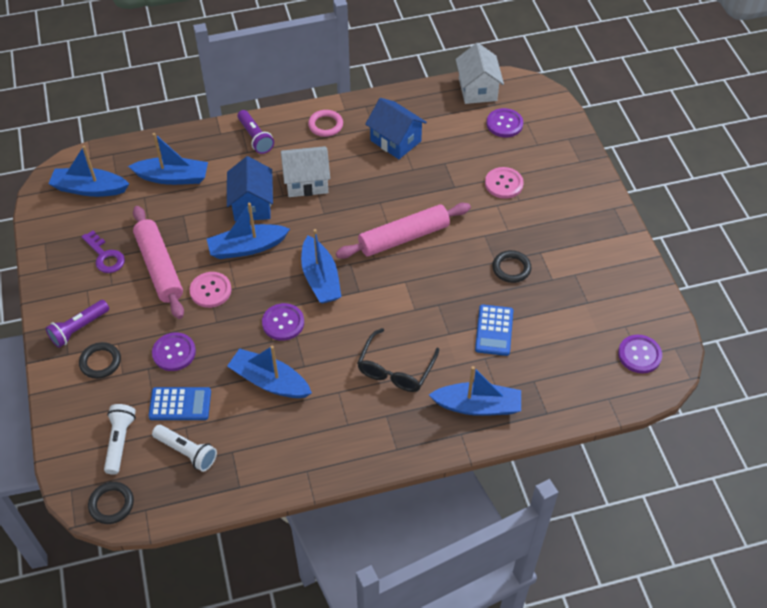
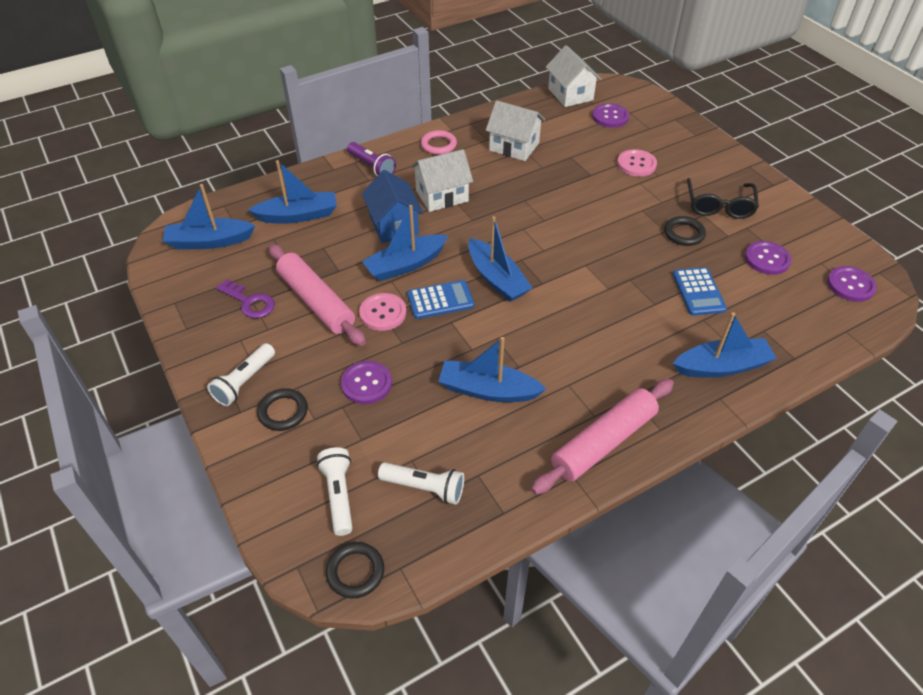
camera: 15 degrees left, 5 degrees down
purple flashlight [46,300,109,348] -> white flashlight [207,343,275,406]
blue calculator [148,387,211,420] -> blue calculator moved to [407,280,474,319]
purple button [262,303,304,341] -> purple button moved to [745,241,791,275]
pink rolling pin [336,203,471,259] -> pink rolling pin moved to [531,379,674,495]
black glasses [357,328,439,392] -> black glasses moved to [687,178,759,219]
blue house [366,98,427,159] -> white house [486,100,545,161]

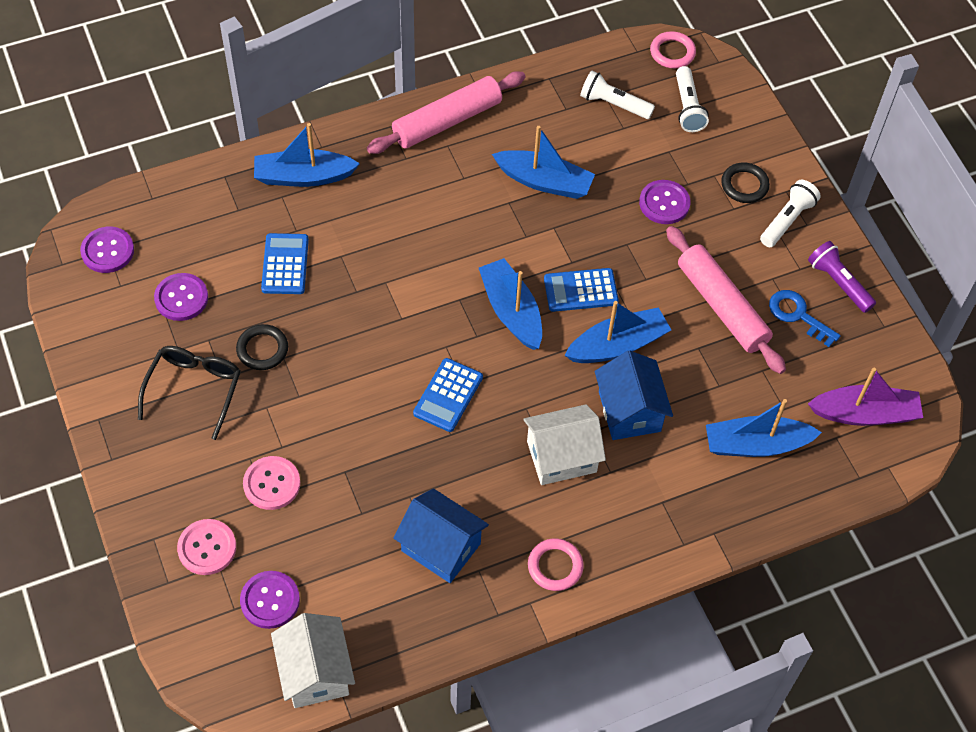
camera: 175 degrees left, 10 degrees up
blue boat [163,184,256,249] -> purple boat [808,368,923,426]
purple key [216,279,275,319] -> blue key [769,290,841,347]
black ring [326,542,384,599] -> pink ring [650,31,696,68]
purple flashlight [347,142,396,176] -> purple flashlight moved to [808,241,876,313]
pink button [359,293,406,331] -> pink button moved to [177,519,236,575]
white house [486,100,545,161] -> blue house [393,488,489,583]
none -> blue calculator [413,358,483,432]

